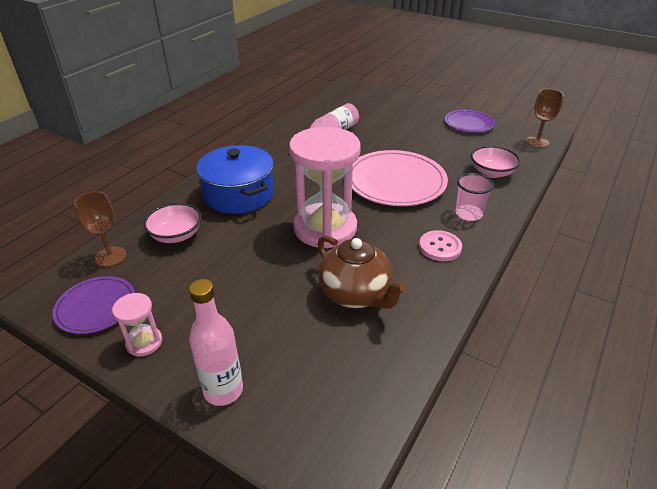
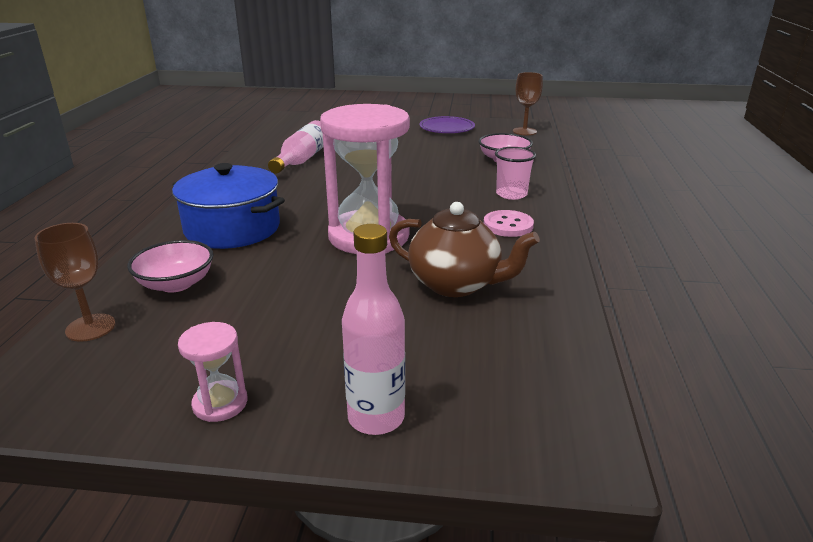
camera: 25 degrees left, 10 degrees down
purple plate [52,276,135,334] -> none
pink plate [352,150,448,206] -> none

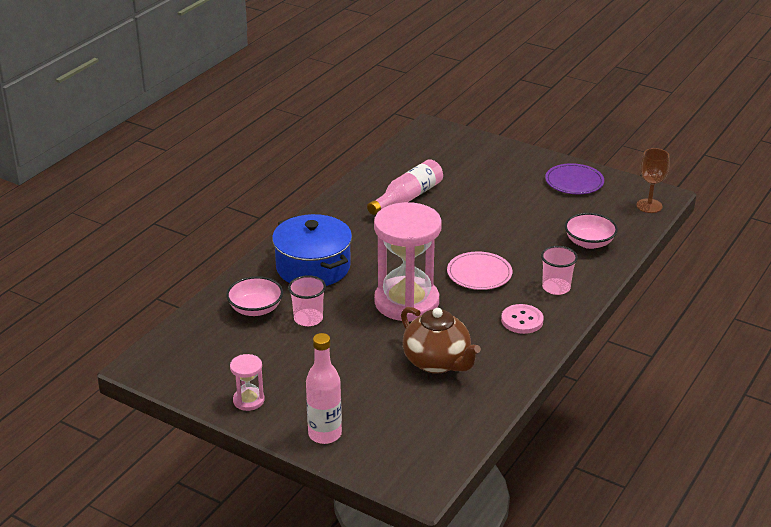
camera: 25 degrees right, 5 degrees up
brown goblet [35,223,115,342] -> none
none -> pink cup [288,275,326,326]
none -> pink plate [447,251,512,290]

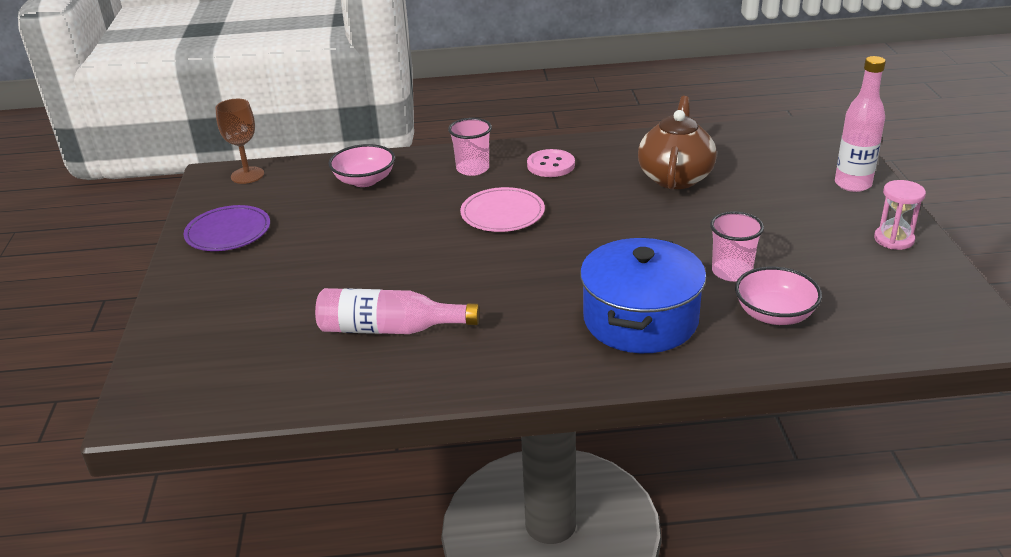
camera: 125 degrees left, 0 degrees up
pink hourglass [374,202,442,322] -> none

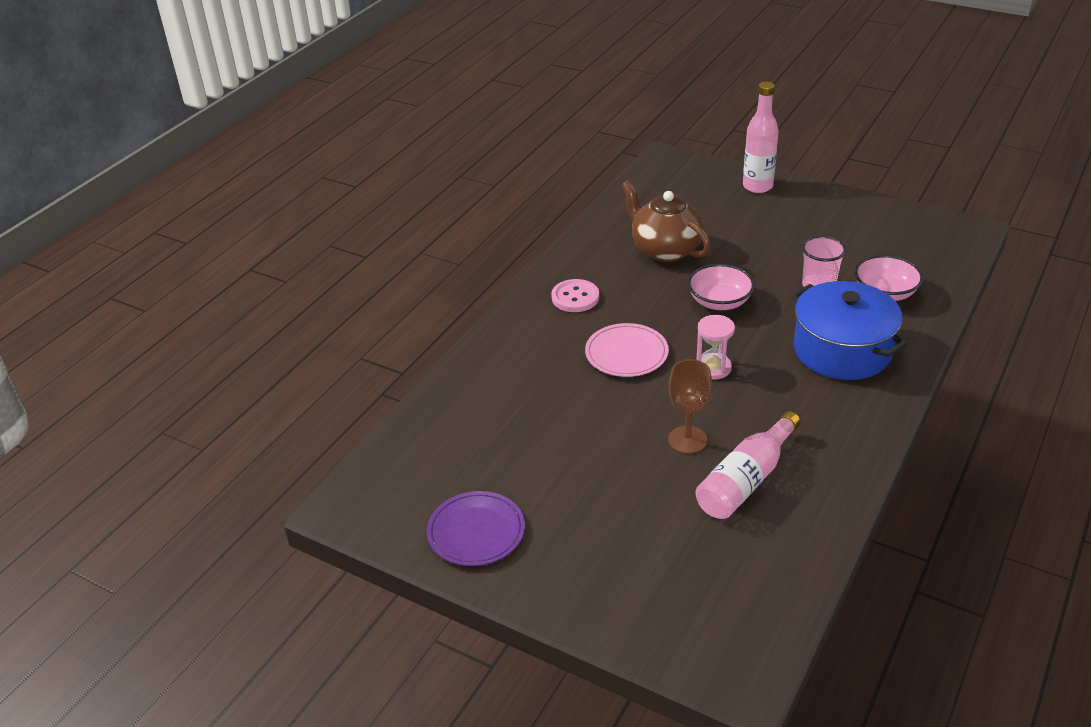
camera: 55 degrees left, 5 degrees up
brown goblet [215,99,264,184] -> brown goblet moved to [668,359,712,454]
pink bowl [328,144,395,187] -> pink bowl moved to [687,264,755,310]
pink cup [448,118,492,176] -> none
pink hourglass [874,180,926,250] -> pink hourglass moved to [696,315,735,379]

